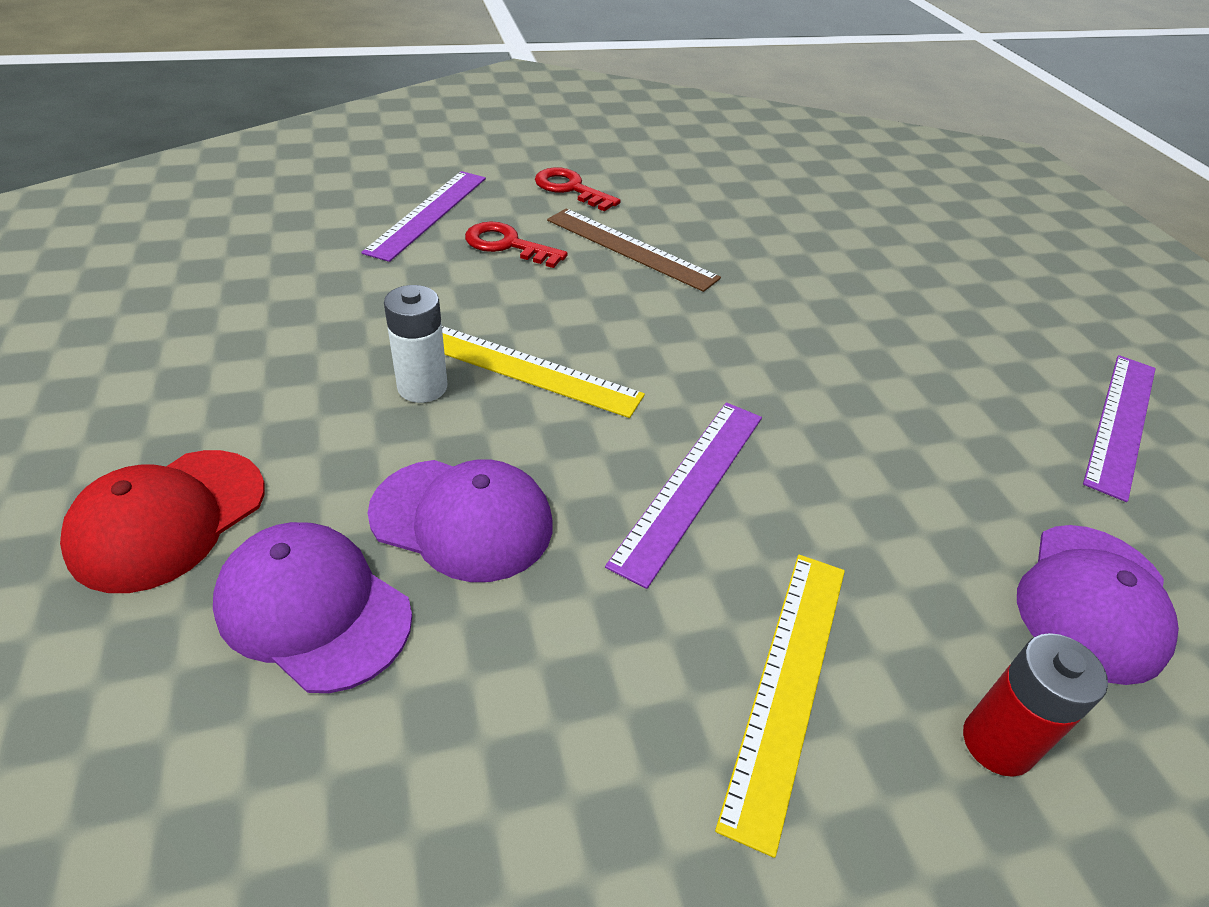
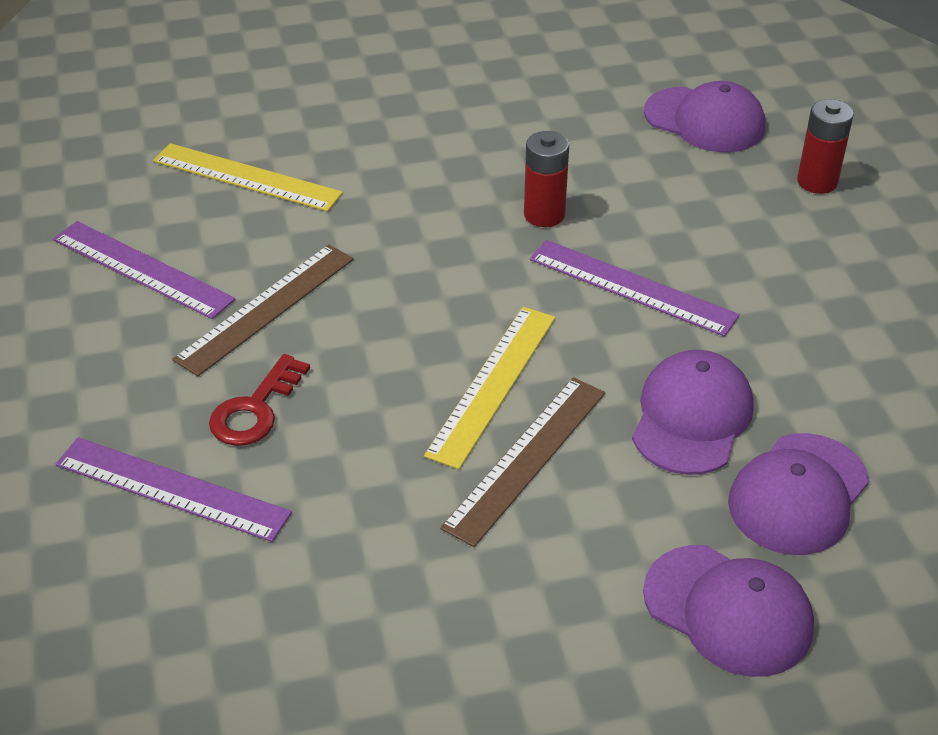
camera: 85 degrees left, 0 degrees up
red cap [60,450,265,593] -> purple cap [643,545,814,677]
white battery [384,285,447,403] -> brown ruler [440,377,605,547]
red key [535,167,621,211] -> none
yellow ruler [715,555,845,858] -> yellow ruler moved to [153,143,343,212]
purple ruler [1083,355,1156,502] -> purple ruler moved to [53,221,235,319]
none -> red battery [524,131,569,227]

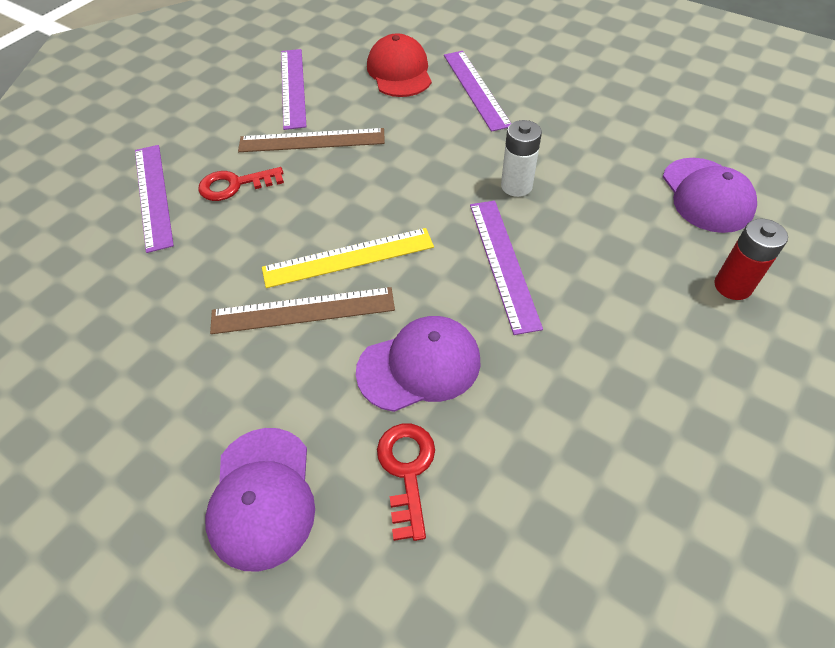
camera: 50 degrees right, 10 degrees up
yellow ruler [153,143,343,212] -> red cap [367,33,432,97]
red battery [524,131,569,227] -> white battery [501,120,542,197]
purple cap [728,433,869,555] -> red key [377,423,435,541]
none -> purple ruler [444,51,511,132]

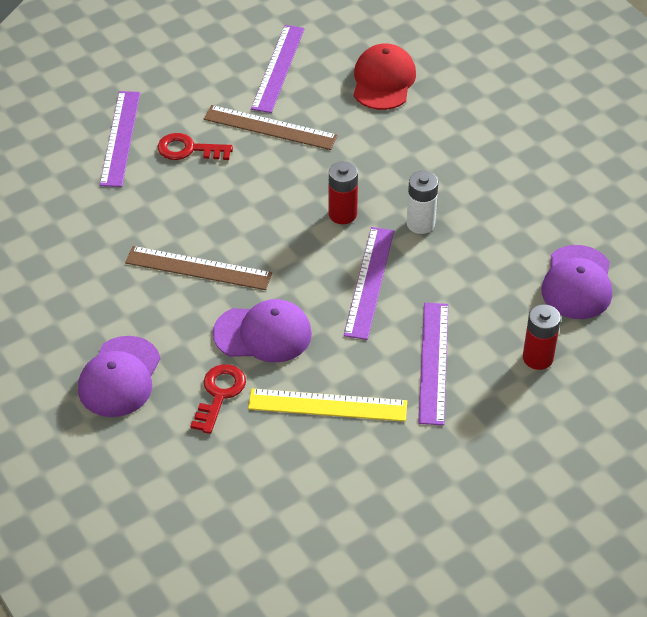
camera: 20 degrees right, 5 degrees down
yellow ruler [262,228,434,288] -> yellow ruler moved to [248,389,407,421]
purple ruler [444,51,511,132] -> purple ruler moved to [418,303,448,425]
none -> red battery [329,161,358,224]

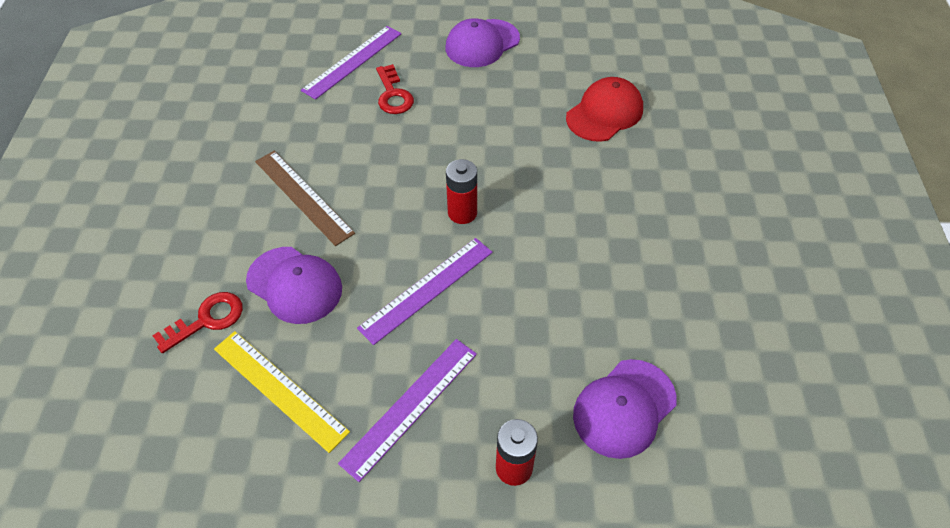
camera: 35 degrees right, 5 degrees up
purple cap [78,336,160,417] -> purple cap moved to [446,18,520,67]
red key [158,133,233,160] -> red key turned 150 degrees counterclockwise [376,64,414,114]
brown ruler [204,105,338,150] -> none
purple ruler [251,25,305,113] -> none
white battery [406,171,438,234] -> none

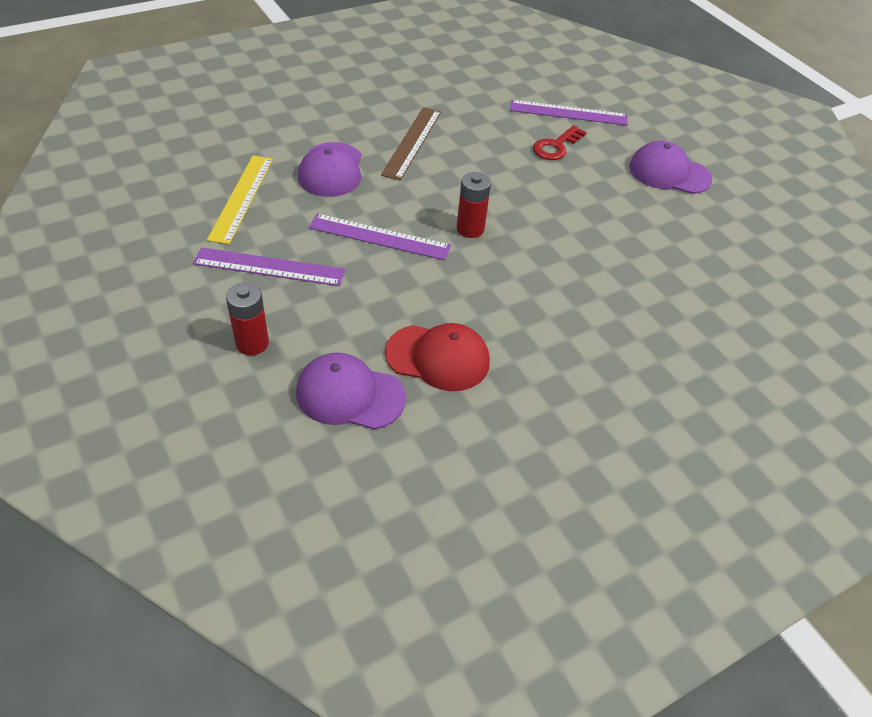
camera: 55 degrees right, 5 degrees down
red key [152,292,243,353] -> none
red cap [566,77,643,142] -> red cap moved to [385,323,490,391]

